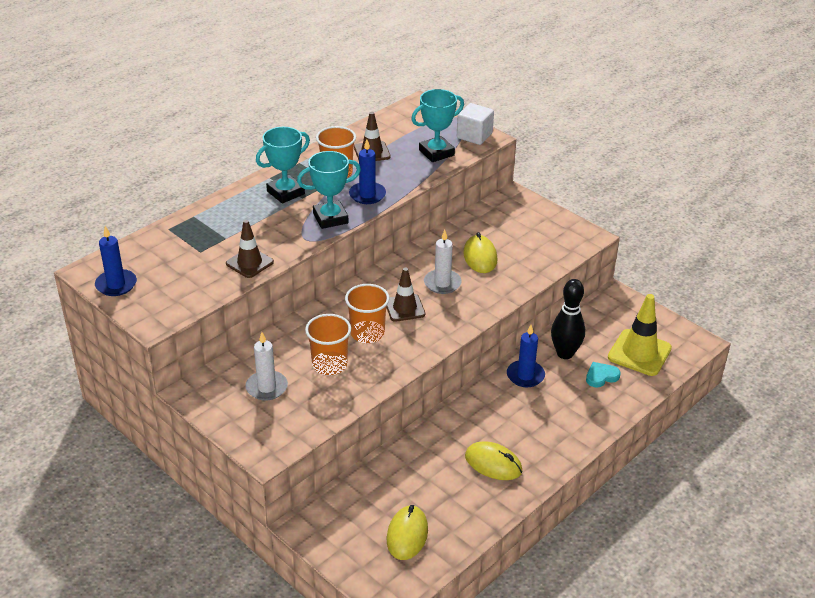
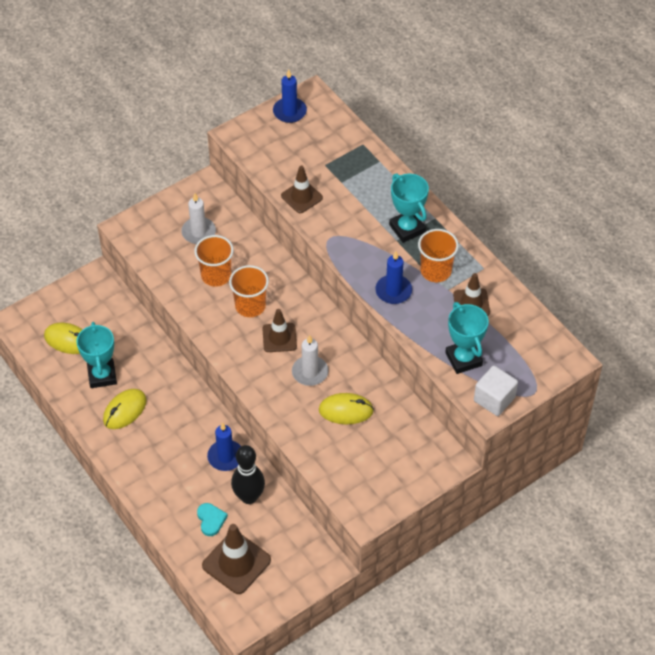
camera: 100 degrees right, 15 degrees up
turquoise trophy [297,151,361,229] -> turquoise trophy moved to [76,322,117,388]
yellow traffic cone [608,294,672,376] -> brown traffic cone [202,524,271,594]

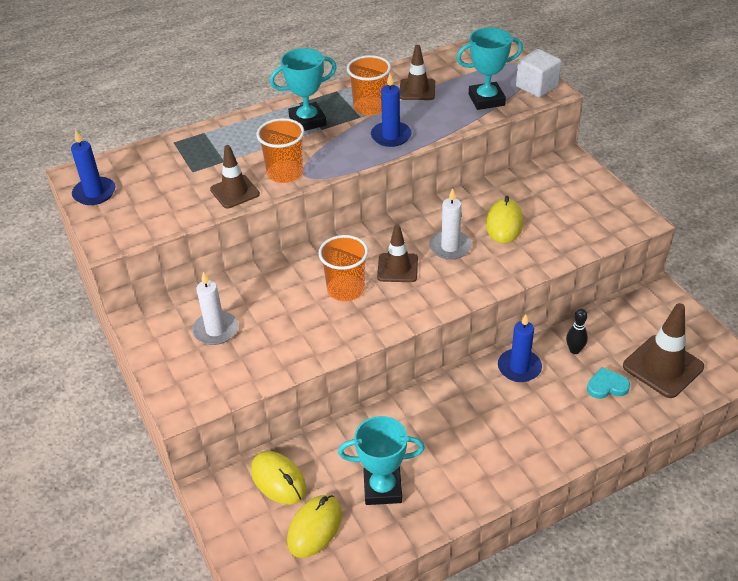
camera: 80 degrees left, 10 degrees down
yellow mouse [103,389,147,429] -> yellow mouse moved to [251,451,306,505]
orange cup [194,235,234,287] -> orange cup moved to [256,118,305,183]
black bowling pin [231,445,265,504] -> black bowling pin [566,309,588,354], size x0.54

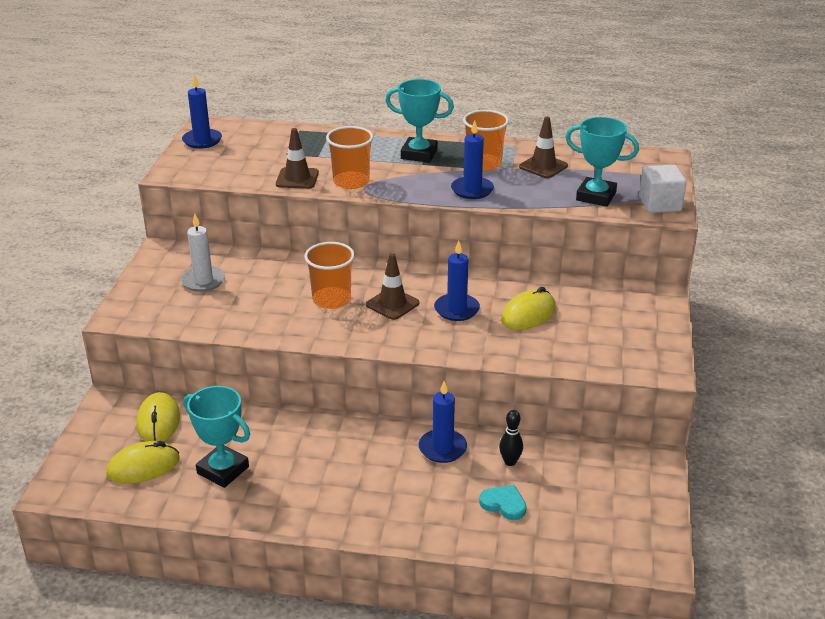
camera: 35 degrees right, 10 degrees down
white candle [429,188,472,260] -> blue candle [434,241,480,321]
brown traffic cone [623,303,704,398] -> none

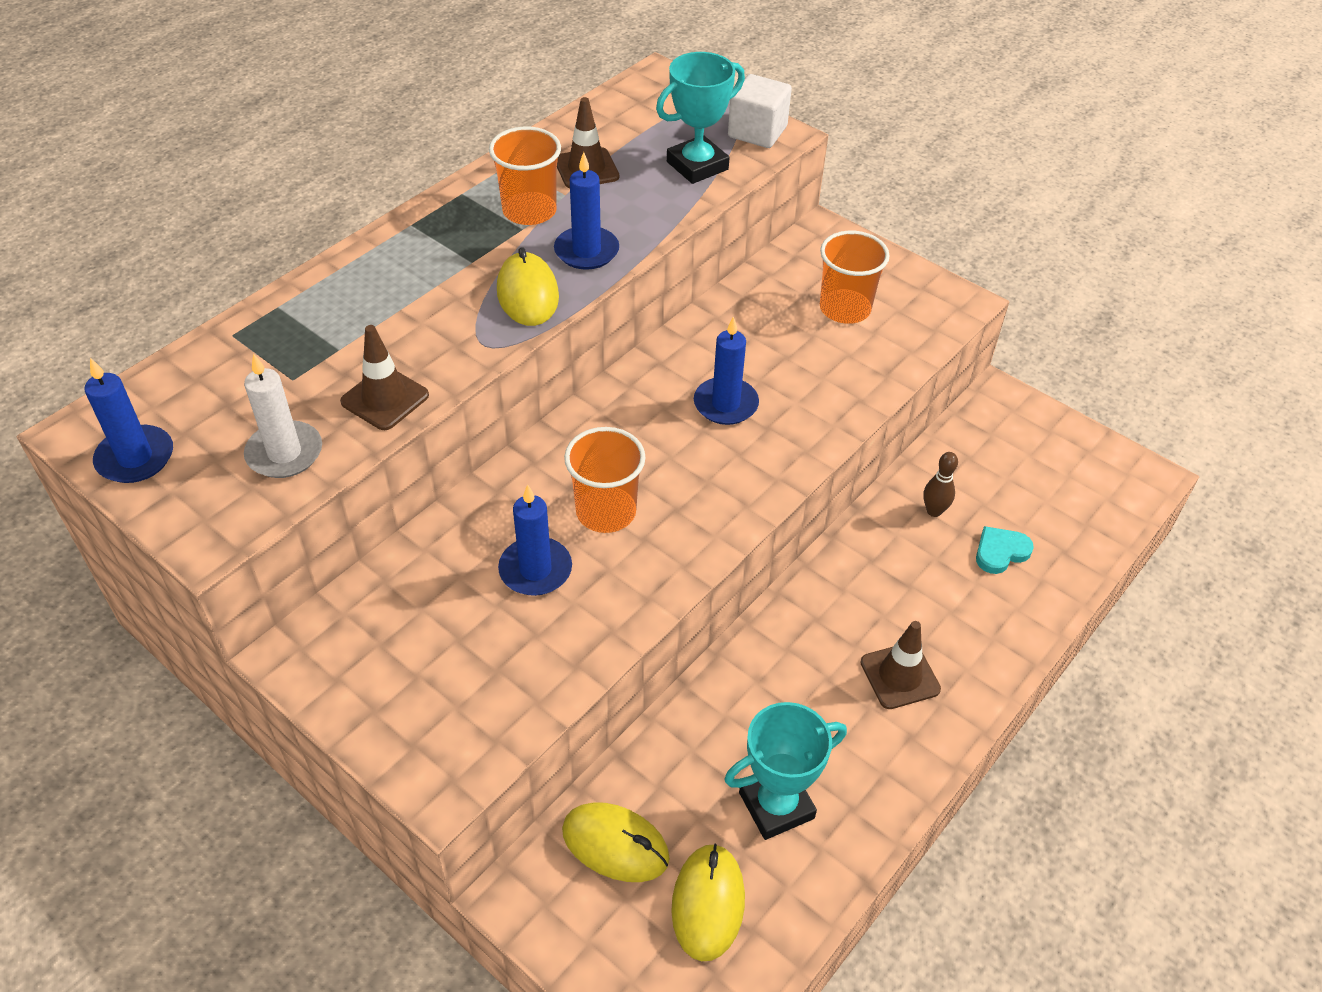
camera: 60 degrees left, 15 degrees up
white candle [181,214,225,292] -> white candle moved to [244,353,322,478]
orange cup [326,126,373,189] -> orange cup moved to [820,231,890,324]
brown traffic cone [366,253,419,320] -> brown traffic cone moved to [860,621,941,709]
turquoise trophy [385,79,454,163] -> none
blue candle [419,381,467,463] -> blue candle moved to [498,484,572,596]
black bowling pin [499,410,523,466] -> brown bowling pin [923,452,958,517]
yellow mouse [501,287,556,330] -> yellow mouse moved to [497,247,559,326]

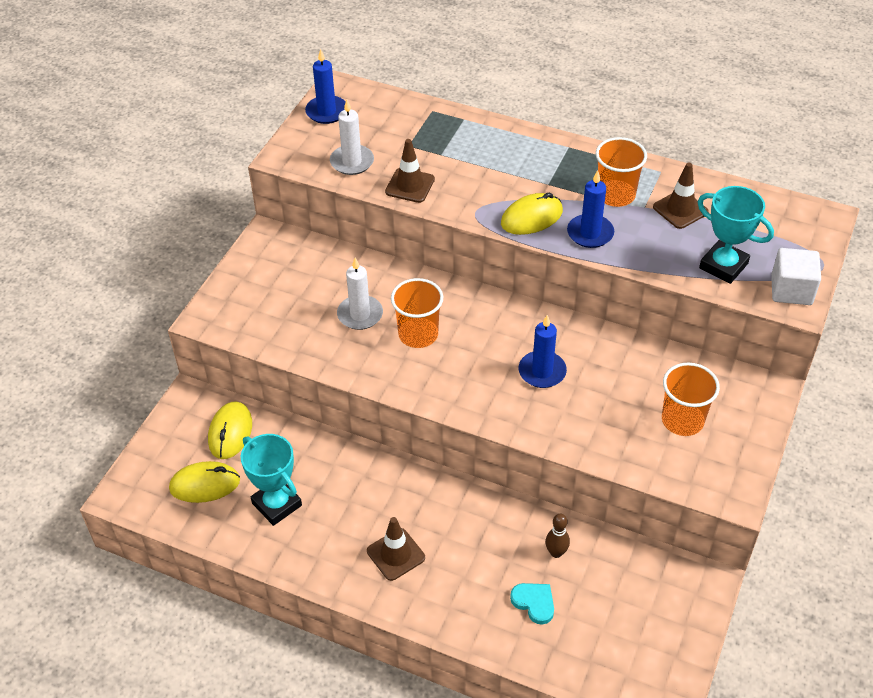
camera: 75 degrees right, 0 degrees up
blue candle [498,484,572,596] -> white candle [337,258,383,330]

